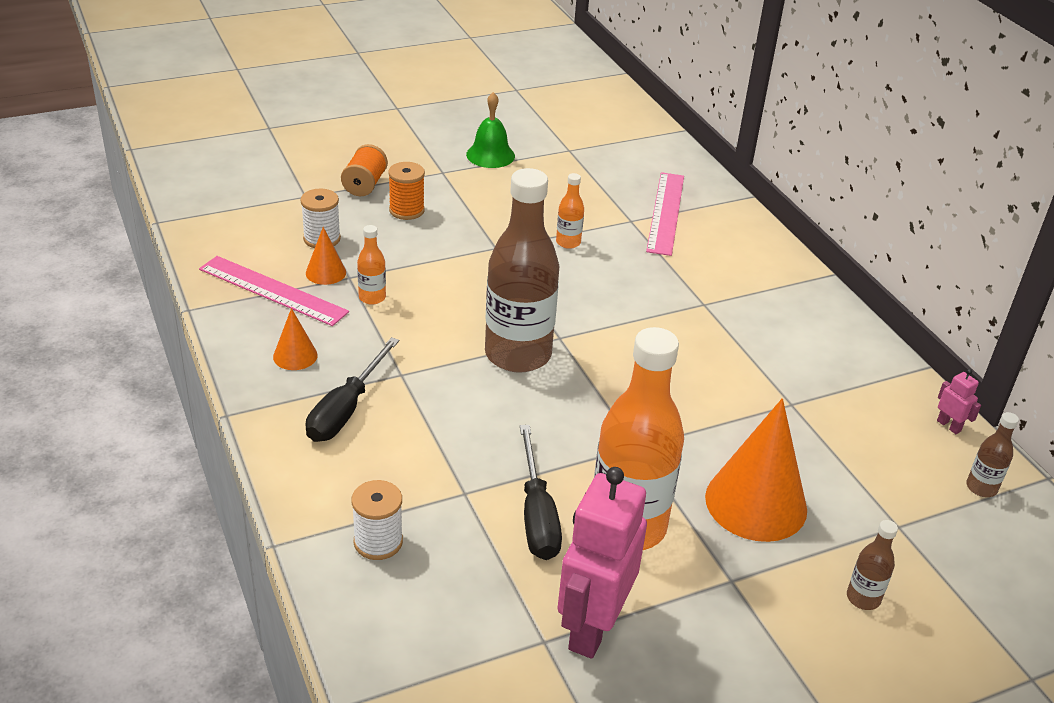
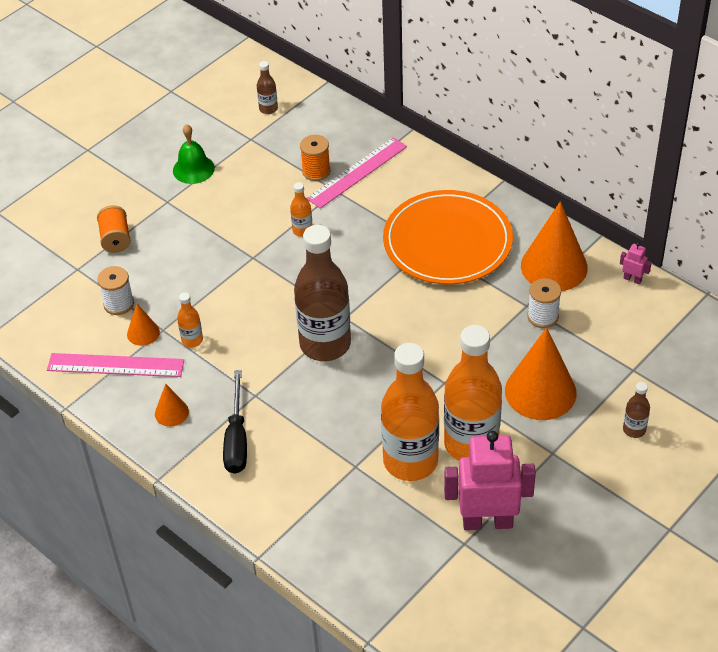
camera: 20 degrees left, 10 degrees up
white spool [351,480,403,560] -> white spool moved to [527,278,561,328]
orange spool [388,162,425,220] -> orange spool moved to [300,135,330,181]
black screwdriver [520,425,562,560] -> orange bottle [381,343,439,481]
pink robot [557,467,647,659] -> pink robot turned 90 degrees clockwise [444,431,536,530]
pink ruler [646,172,684,256] -> pink ruler turned 60 degrees clockwise [307,137,407,209]
brown bottle [966,412,1019,497] -> brown bottle moved to [257,61,278,114]
none -> orange plate [383,190,513,285]
none -> orange cone [521,201,588,291]

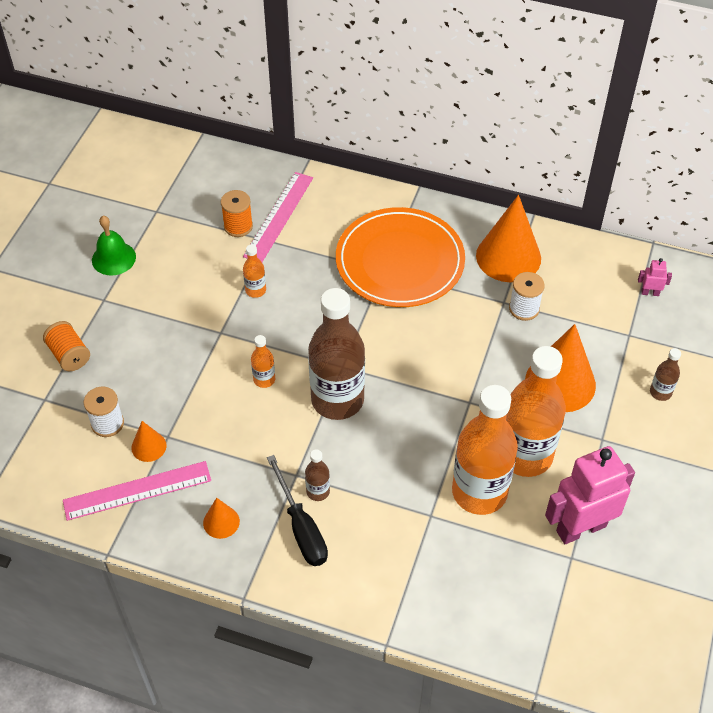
camera: 25 degrees left, 5 degrees up
orange bottle [177,292,203,348] -> orange bottle moved to [251,335,275,388]
brown bottle [257,61,278,114] -> brown bottle moved to [305,449,330,501]
pink robot [620,242,652,284] -> pink robot moved to [638,258,672,296]

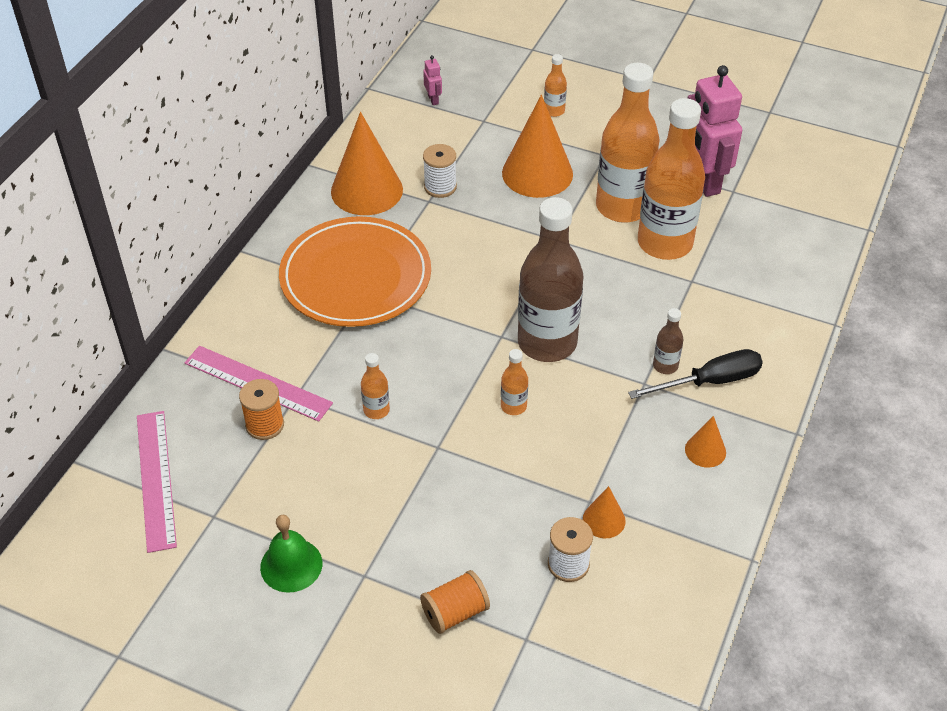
camera: 85 degrees left, 5 degrees down
pink ruler [63,461,211,521] -> pink ruler moved to [137,411,177,553]
pink robot [638,258,672,296] -> pink robot turned 150 degrees clockwise [423,55,442,105]
brown bottle [650,348,681,401] -> orange bottle [544,54,567,117]

